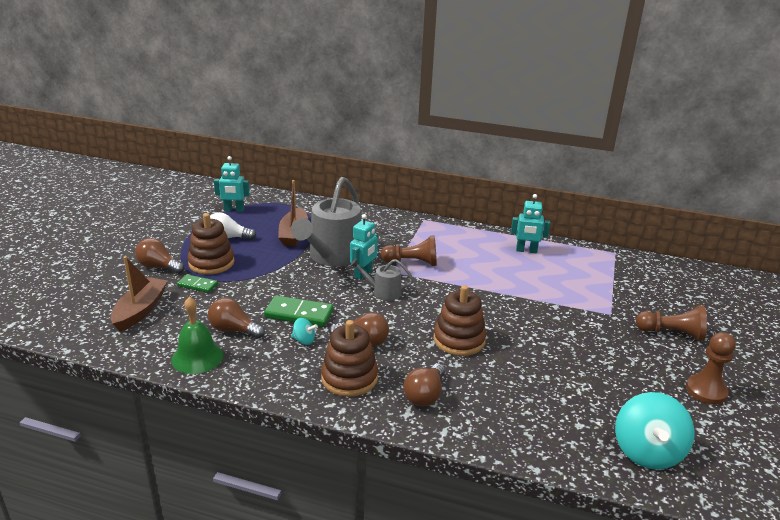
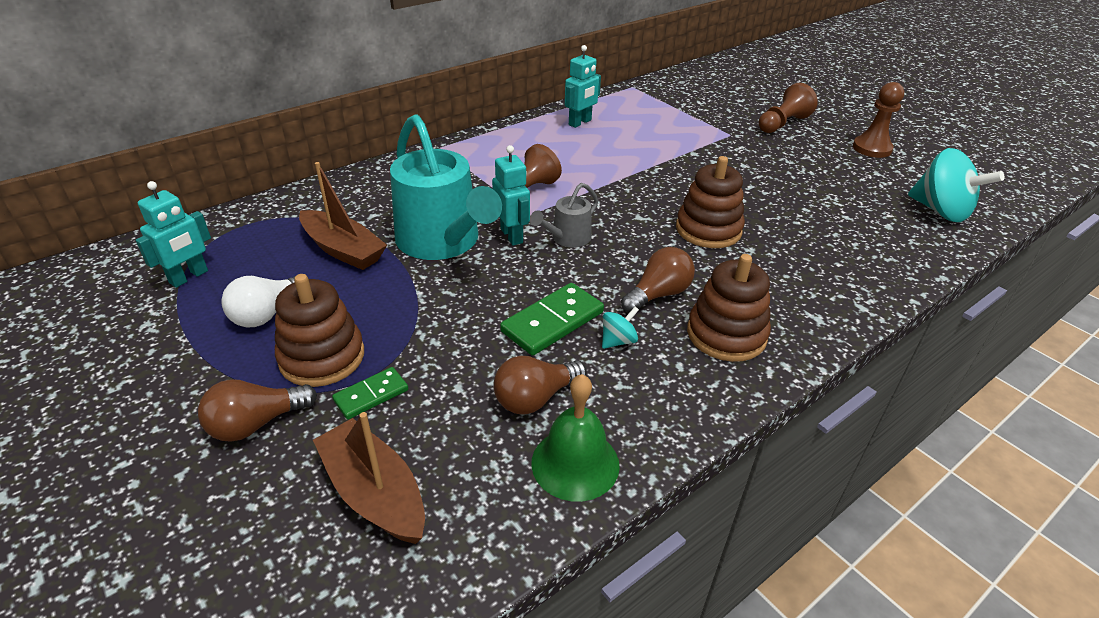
camera: 55 degrees left, 10 degrees up
grey watering can [291,177,361,267] -> turquoise watering can [390,114,502,260]
brown light bulb [403,363,445,406] -> none

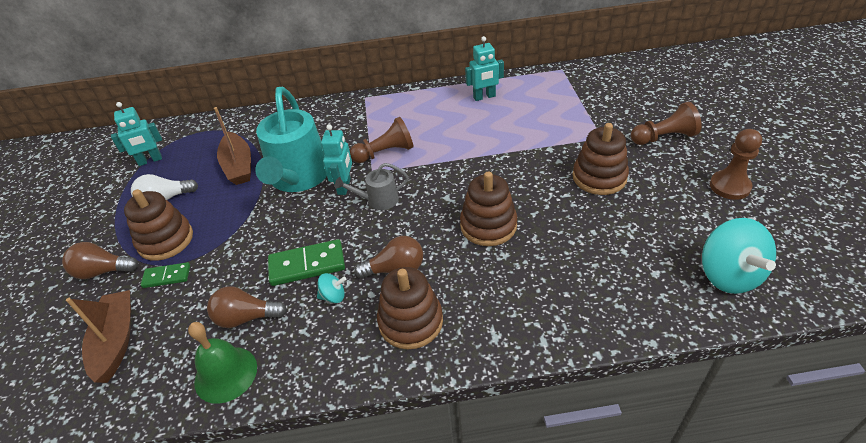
camera: 35 degrees right, 5 degrees up
none -> brown stacking toy [572,123,629,195]

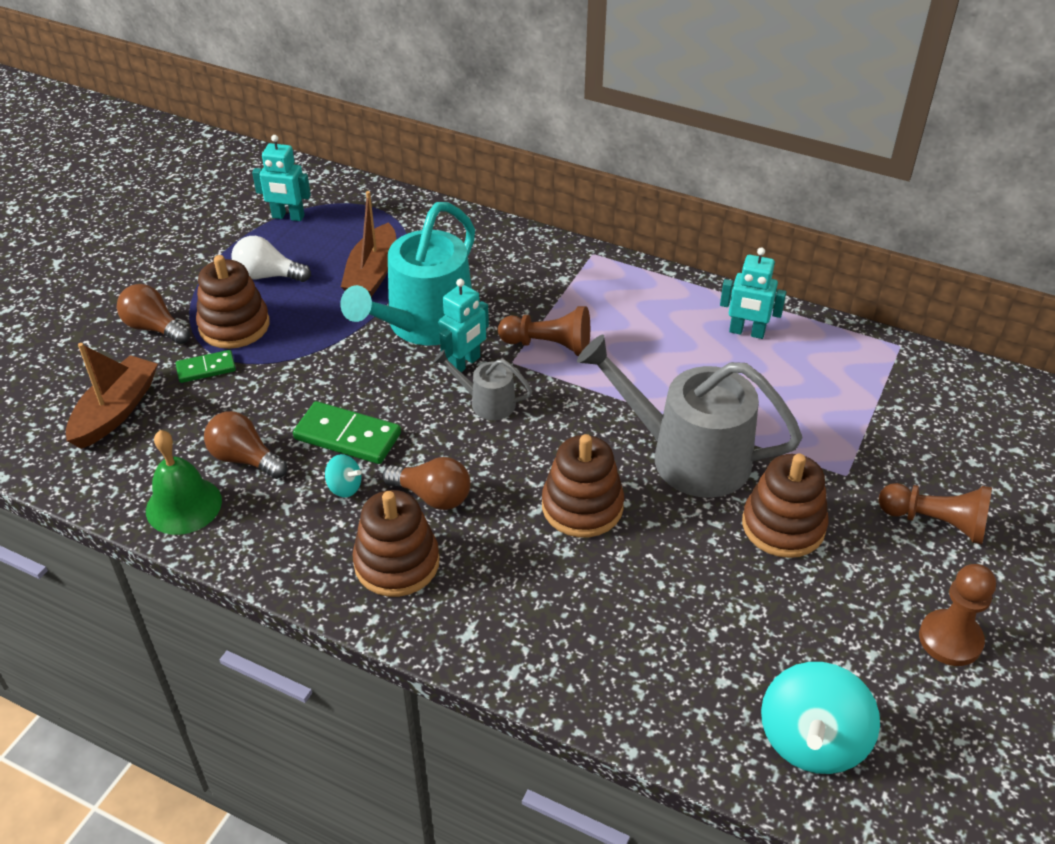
camera: 30 degrees right, 0 degrees up
green domino [141,262,190,288] -> green domino turned 45 degrees counterclockwise [176,350,236,383]
none -> grey watering can [577,335,803,498]

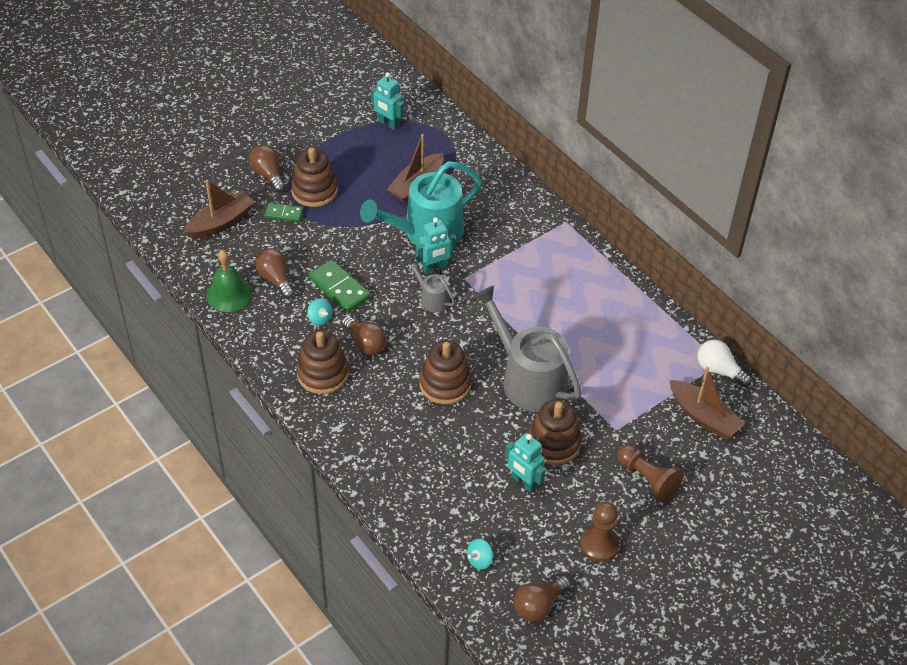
camera: 25 degrees right, 5 degrees up
white light bulb [231,236,311,282] -> white light bulb moved to [697,340,752,387]
brown pawn [498,306,590,356] -> none
turquoise robot [720,247,786,339] -> turquoise robot moved to [505,433,545,492]
turquoise spinning top [761,662,880,774] -> turquoise spinning top [467,539,493,570], size x0.46
none -> brown light bulb [514,576,571,621]
none -> brown boat [669,367,745,439]

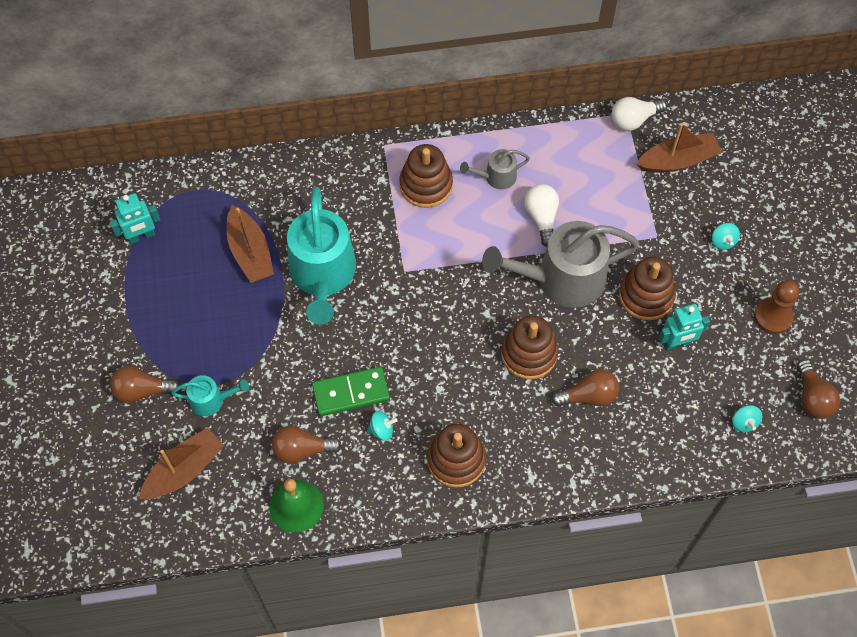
camera: 60 degrees left, 15 degrees up
brown boat [184,180,255,239] -> brown boat turned 60 degrees clockwise [139,428,224,499]
green domino [264,203,303,222] -> turquoise watering can [171,375,249,416]
brown stacking toy [291,147,338,207] -> brown stacking toy moved to [399,144,453,208]
brown light bulb [342,316,387,355] -> brown light bulb moved to [552,369,619,407]
grey watering can [405,257,455,313] -> grey watering can moved to [460,149,530,190]
turquoise robot [415,217,456,274] -> none
brown pawn [617,445,683,503] -> turquoise spinning top [712,223,740,250]
none -> white light bulb [524,184,559,247]

